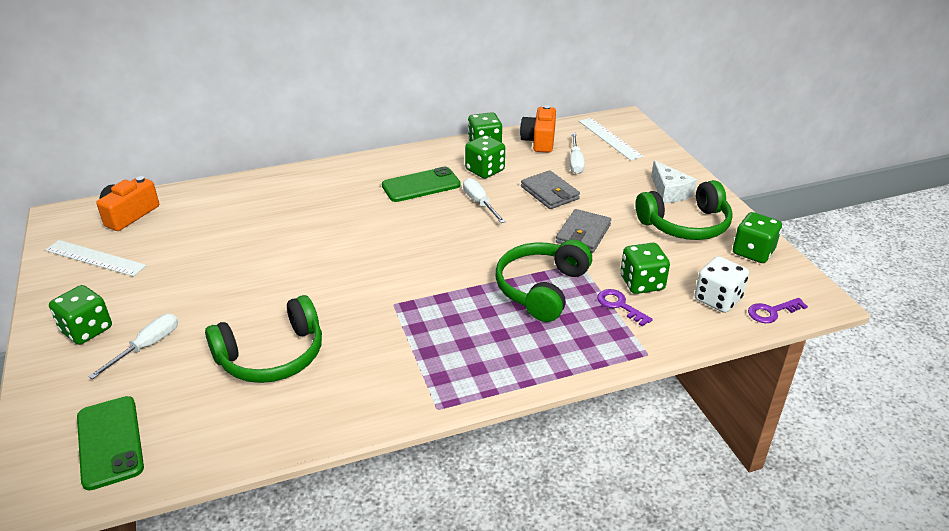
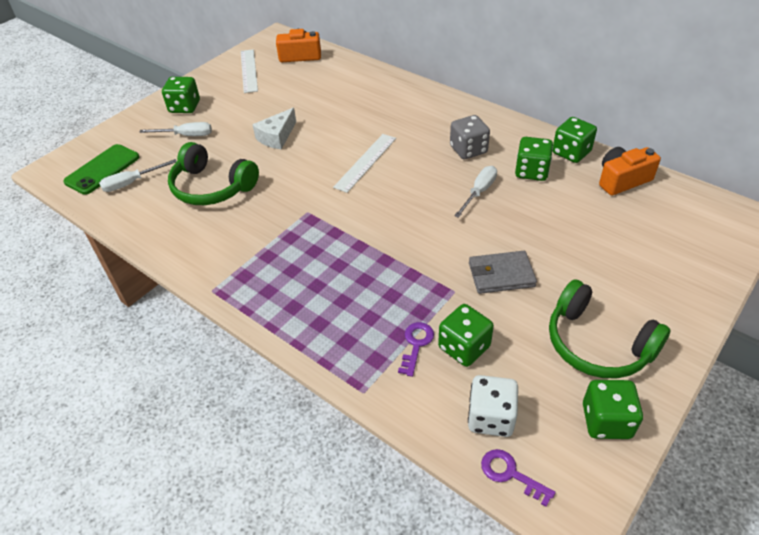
camera: 60 degrees right, 10 degrees up
green phone [382,167,461,202] -> grey dice [450,115,490,159]
green headphones [495,239,592,322] -> none
grey wallet [521,170,580,209] -> none
white screwdriver [570,133,585,174] -> white screwdriver moved to [99,159,177,192]
white ruler [579,118,643,161] -> white ruler moved to [333,134,396,193]
white cheese [651,160,697,203] -> white cheese moved to [252,108,296,149]

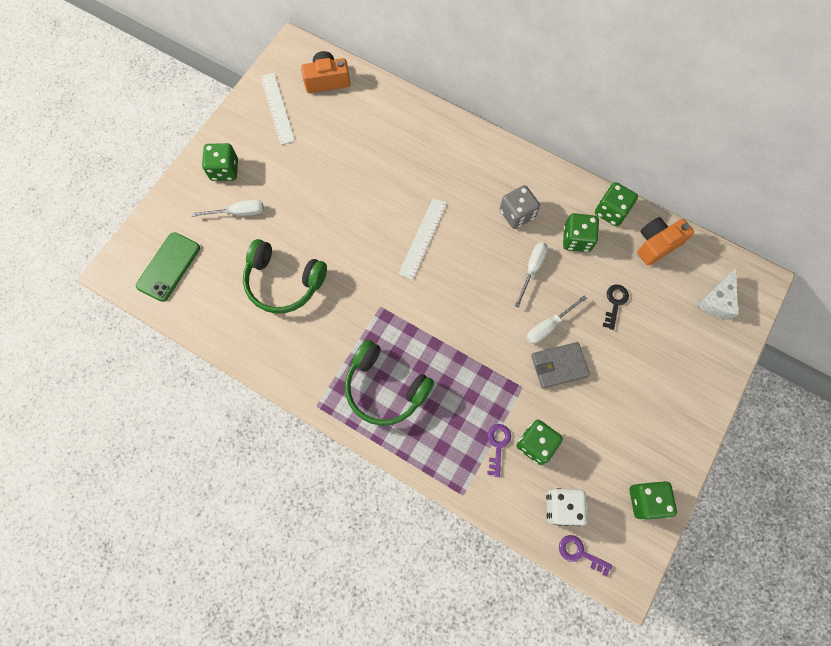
camera: 10 degrees left, 25 degrees up
white screwdriver [99,159,177,192] -> white screwdriver moved to [526,295,587,344]
white cheese [252,108,296,149] -> white cheese moved to [697,269,739,320]
green headphones [549,279,670,378] -> green headphones moved to [345,340,434,426]
none -> black key [603,285,629,330]

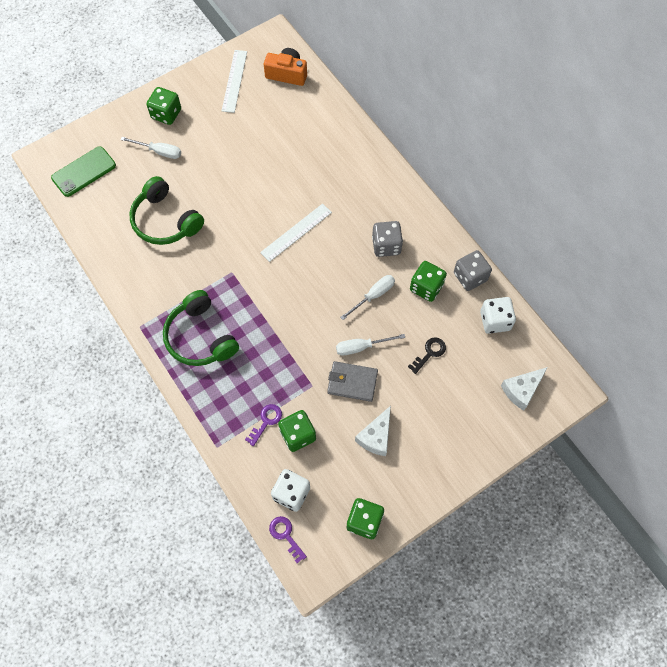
camera: 25 degrees right, 5 degrees down
green dice [595,182,638,226] -> grey dice [454,250,492,291]
orange camera [637,217,694,266] -> white dice [480,297,516,334]
none -> white cheese [355,406,391,456]

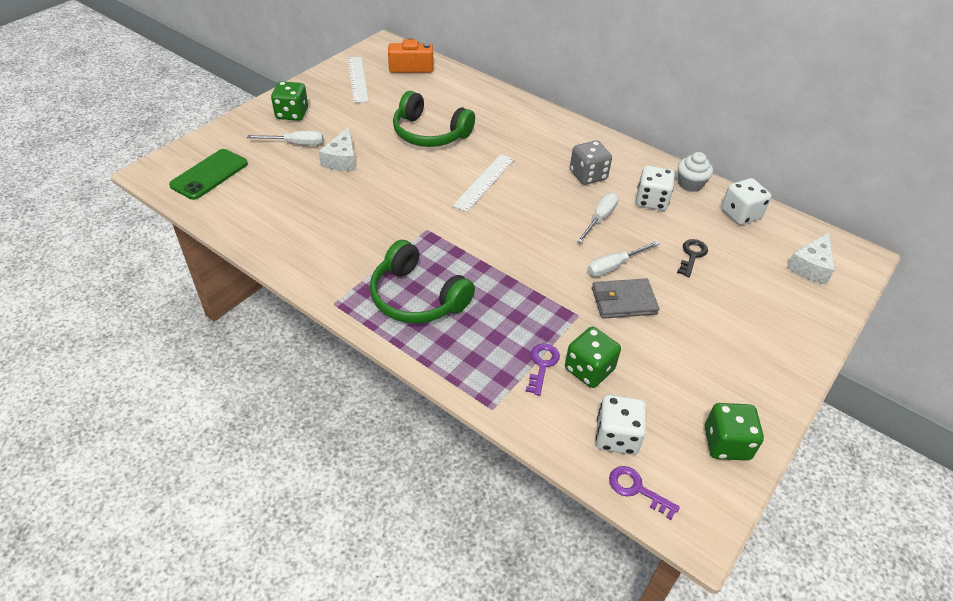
camera: 20 degrees left, 20 degrees down
green headphones [130,176,204,245] -> green headphones moved to [393,91,475,147]
white cheese [355,406,391,456] -> white cheese moved to [319,127,356,171]
green dice [410,261,447,302] -> white dice [636,166,675,211]
grey dice [454,250,492,291] -> white cupcake [678,152,713,192]

